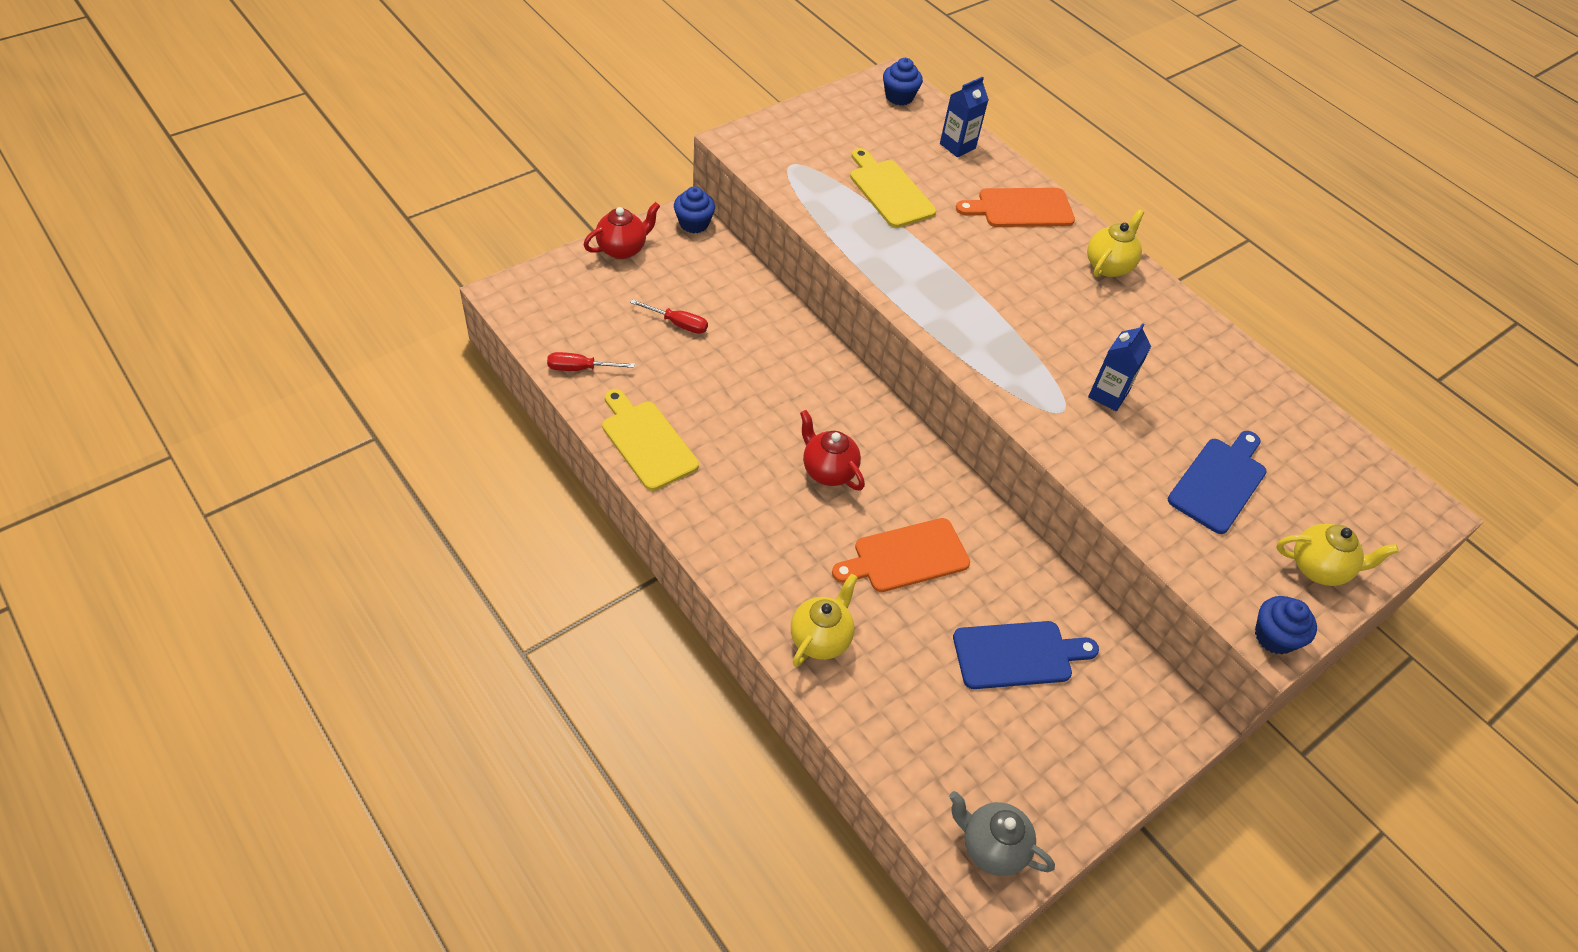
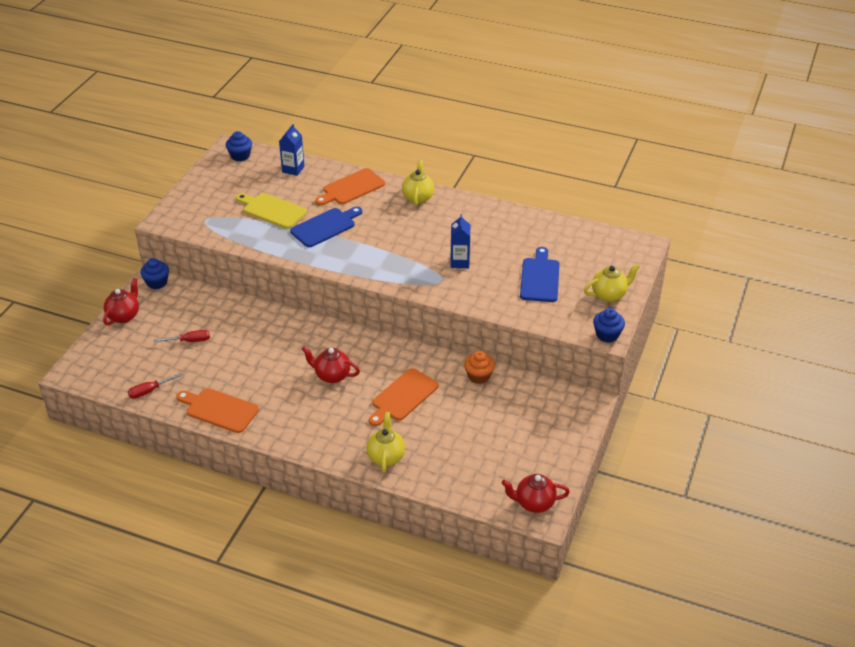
camera: 25 degrees left, 10 degrees down
yellow cutting board [602,389,699,491] -> orange cutting board [176,388,259,433]
grey teapot [949,791,1055,876] -> red teapot [502,474,570,513]
blue cutting board [953,621,1099,689] -> blue cutting board moved to [290,207,362,247]
none -> orange cupcake [464,351,495,384]

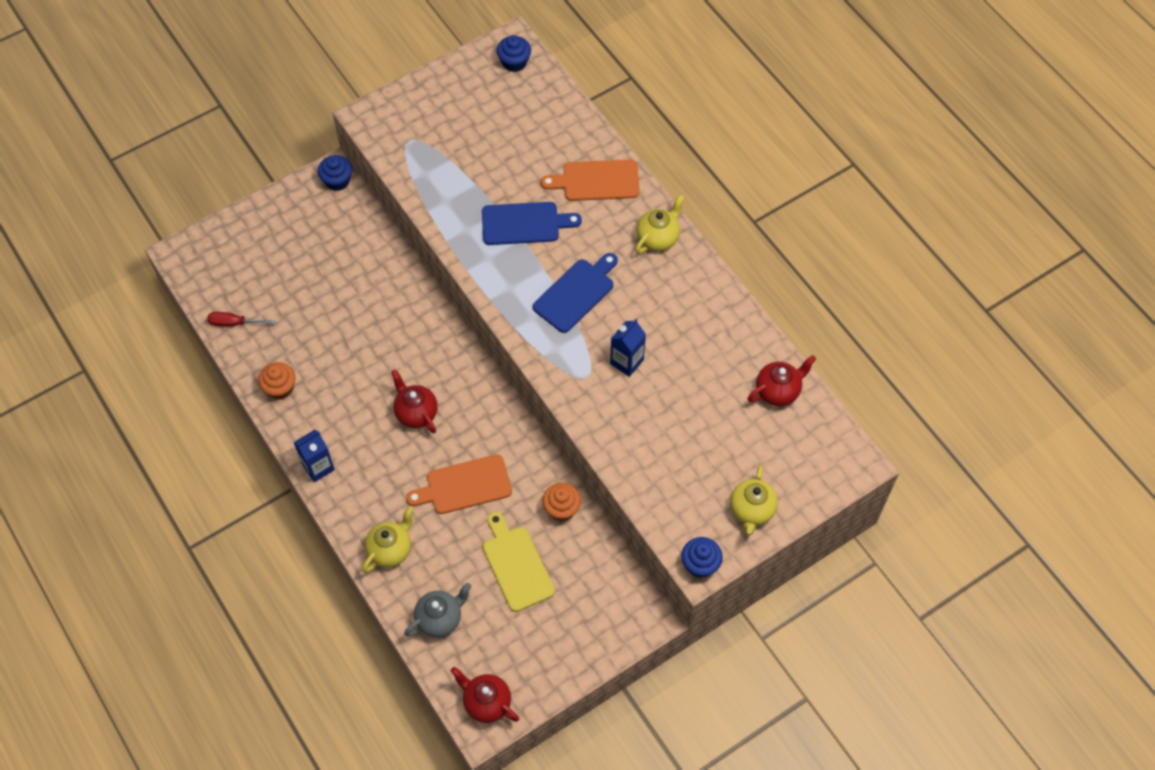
camera: 35 degrees right, 20 degrees up
red teapot [103,278,139,325] -> red teapot moved to [748,355,816,406]
red screwdriver [154,330,210,342] -> none
orange cutting board [176,388,259,433] -> orange cupcake [258,362,296,400]
yellow cutting board [236,193,307,229] -> yellow cutting board moved to [483,512,555,612]
blue carton [279,124,305,176] -> blue carton moved to [294,430,335,482]
blue cutting board [520,247,560,302] -> blue cutting board moved to [533,253,618,333]
yellow teapot [584,264,640,302] -> yellow teapot turned 90 degrees clockwise [730,465,778,535]
none -> grey teapot [404,583,472,638]

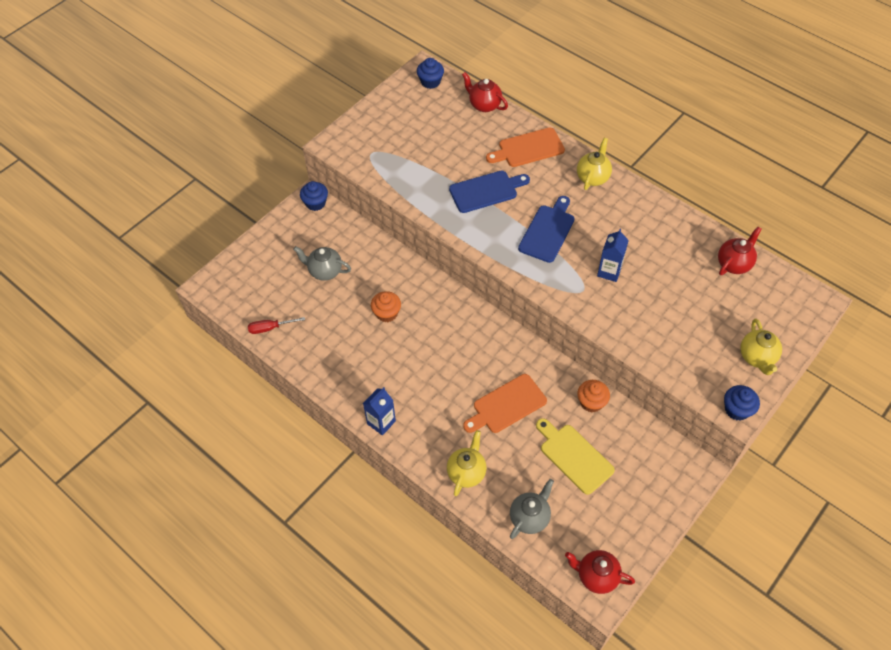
camera: 15 degrees left, 5 degrees down
orange cupcake [258,362,296,400] -> orange cupcake moved to [371,291,401,322]
red teapot [391,369,438,433] -> red teapot moved to [462,72,508,112]
none -> grey teapot [293,246,351,281]

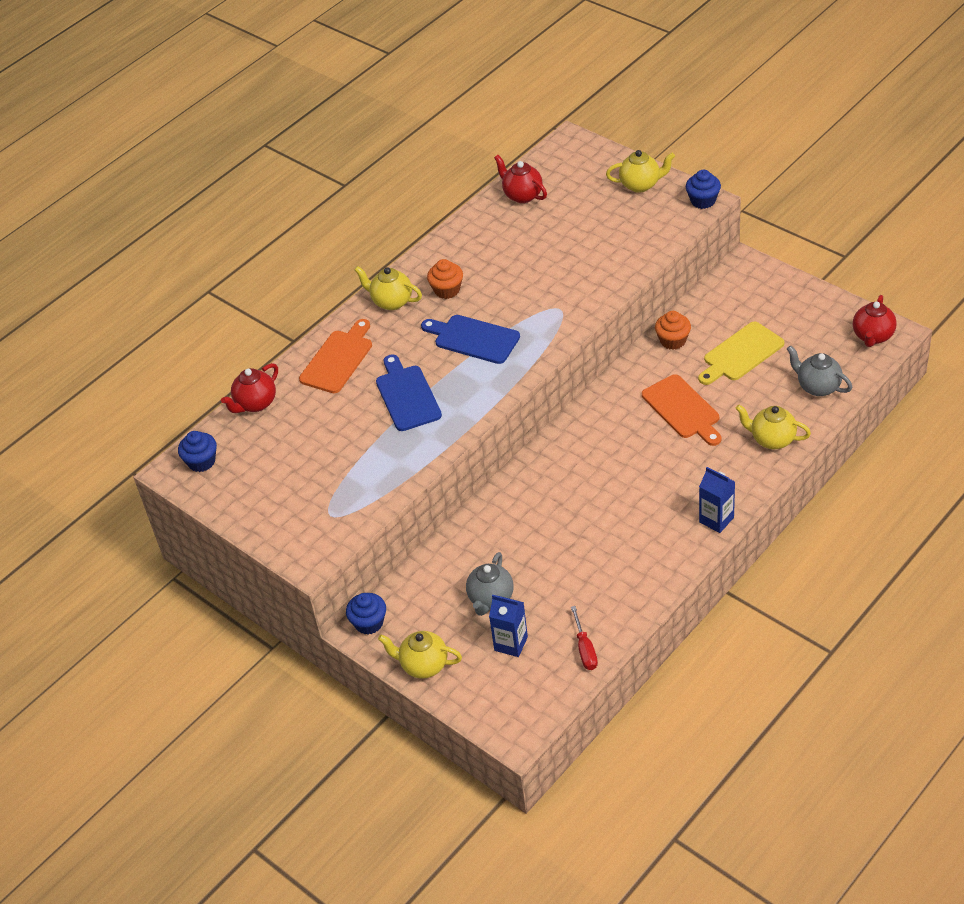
camera: 85 degrees left, 10 degrees down
orange cupcake [371,291,401,322] -> orange cupcake moved to [427,259,463,299]
orange cutting board [486,128,565,167] -> orange cutting board turned 135 degrees counterclockwise [299,319,372,393]
blue carton [597,229,629,282] -> blue carton moved to [489,595,528,657]
none -> yellow teapot [378,631,462,678]

